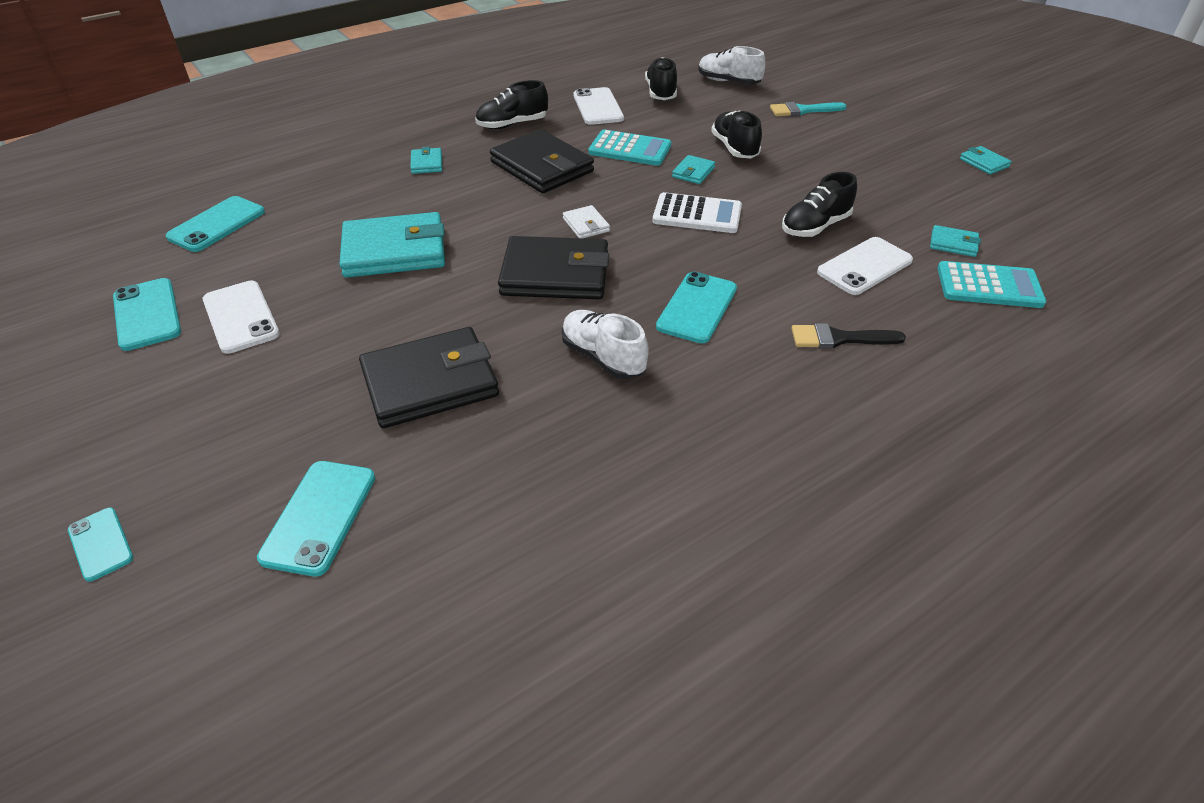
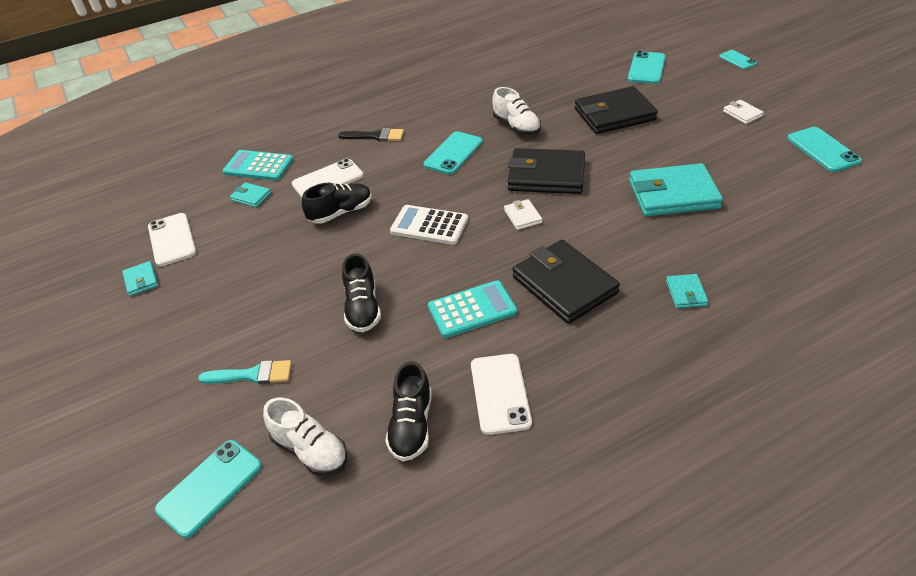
camera: 170 degrees left, 0 degrees up
turquoise phone [166,196,265,252] -> turquoise phone moved to [155,440,262,538]
white phone [203,281,280,354] -> white phone moved to [148,213,196,266]
black shoe [475,80,548,129] -> none
turquoise calculator [588,130,671,166] -> turquoise calculator turned 135 degrees clockwise [428,280,517,338]
turquoise wallet [672,155,715,184] -> none
none -> white wallet [723,100,764,124]

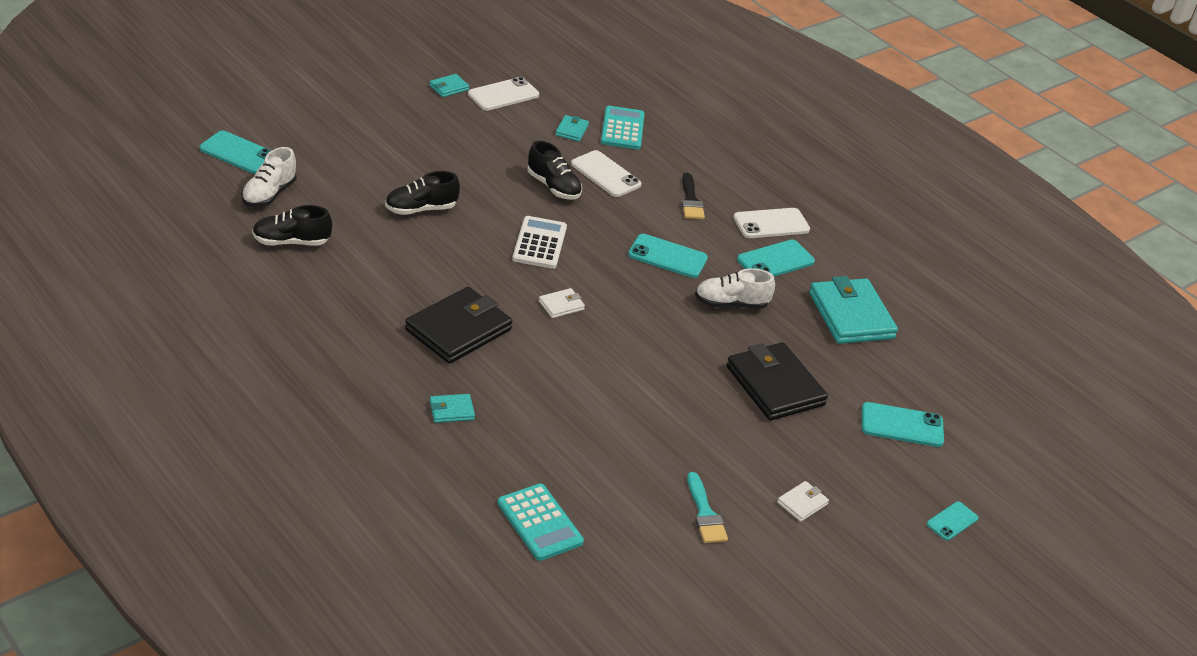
camera: 70 degrees right, 5 degrees down
turquoise brush [198,360,292,384] -> turquoise brush moved to [687,472,728,543]
turquoise calculator [428,280,517,338] -> turquoise calculator moved to [497,483,584,561]
white phone [471,354,532,435] -> white phone moved to [733,208,810,238]
white shoe [492,87,541,135] -> white shoe turned 45 degrees clockwise [695,268,775,309]
black wallet [508,148,585,194] -> none
turquoise wallet [629,163,723,217] -> turquoise wallet moved to [809,276,898,344]
turquoise phone [787,127,862,172] -> turquoise phone moved to [737,240,815,276]

